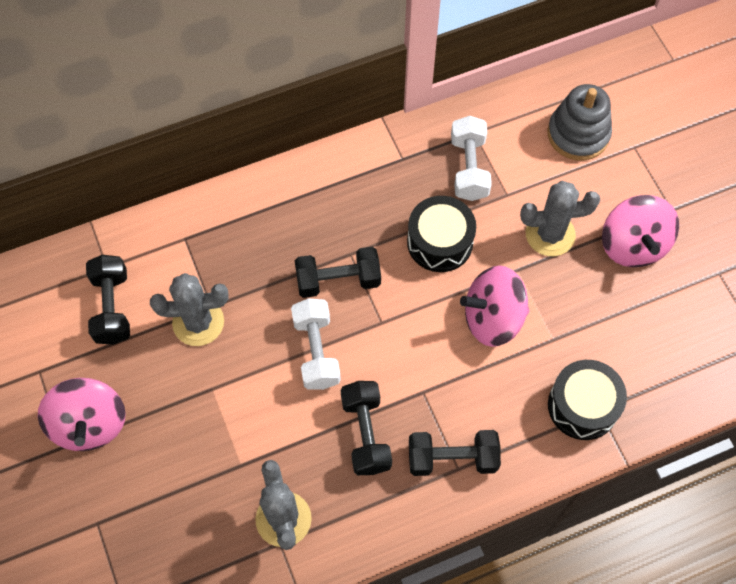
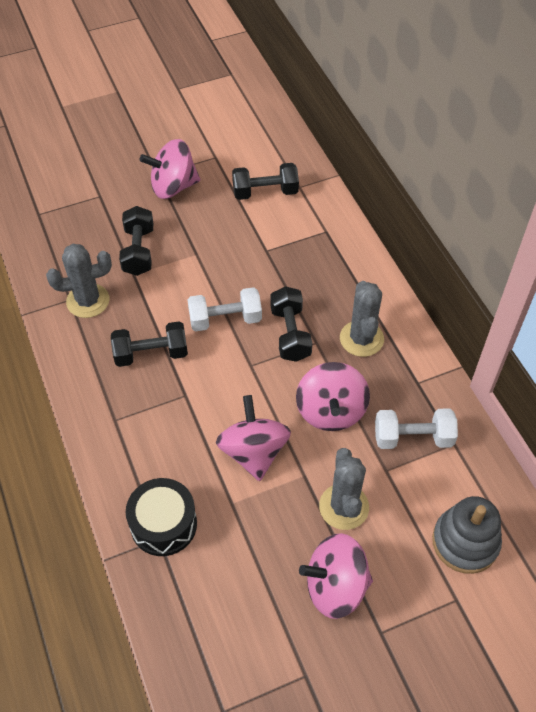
camera: 90 degrees right, 10 degrees down
grey cactus [150,273,229,346] -> grey cactus moved to [340,281,384,357]
black drum [407,196,476,272] -> pink spinning top [296,362,370,431]
black dumbbell [409,430,501,476] -> black dumbbell moved to [119,206,153,276]

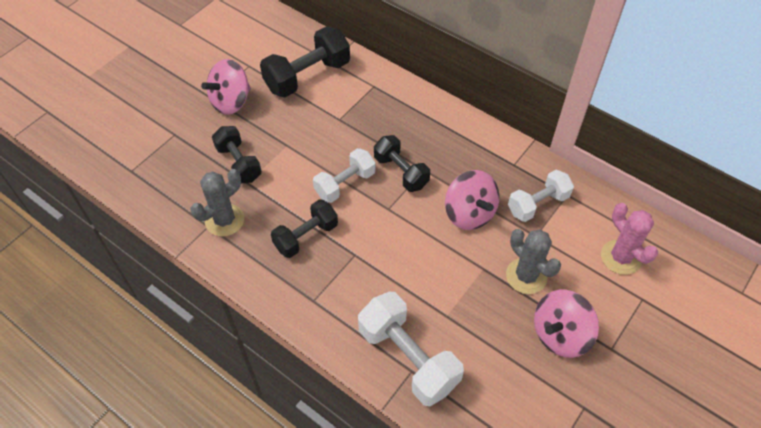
camera: 30 degrees left, 0 degrees up
black drum [126,478,197,556] -> white dumbbell [358,292,464,406]
pink spinning top [216,395,291,481] -> none
black dumbbell [232,163,299,200] -> black dumbbell [260,26,350,97], size x1.54
grey cactus [340,281,384,357] -> none
grey stacking toy [432,496,502,574] -> pink cactus [601,203,658,275]

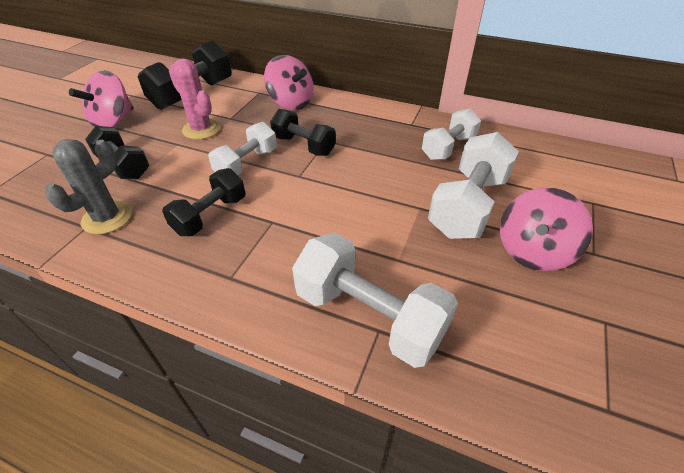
camera: 15 degrees left, 10 degrees down
pink spinning top [445,170,500,230] -> pink spinning top moved to [264,55,314,110]
grey cactus [506,229,561,294] -> white dumbbell [428,132,519,239]
pink cactus [601,203,658,275] -> pink cactus moved to [169,58,220,140]

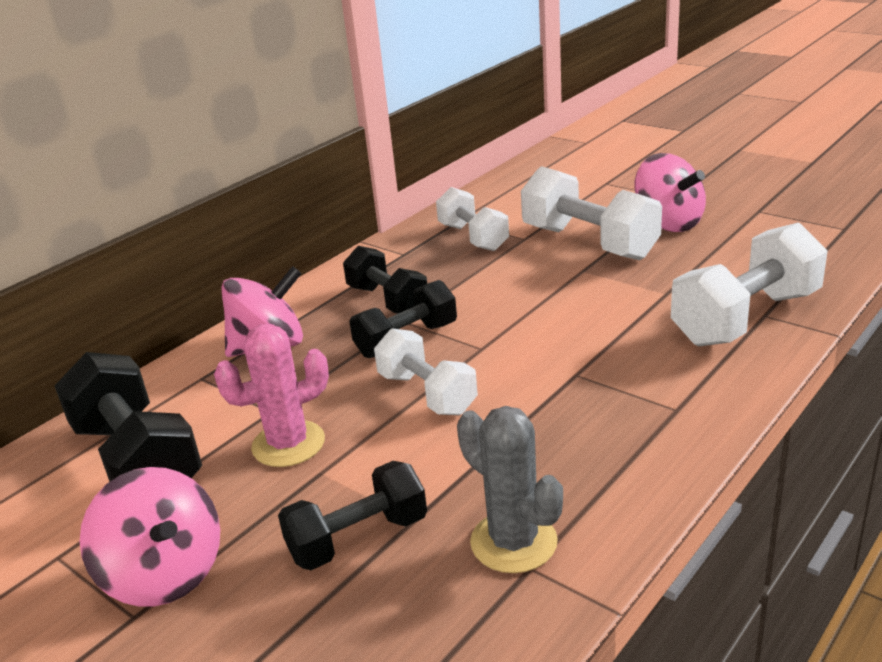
camera: 70 degrees left, 15 degrees down
black dumbbell [162,168,245,236] -> black dumbbell moved to [343,246,427,314]

